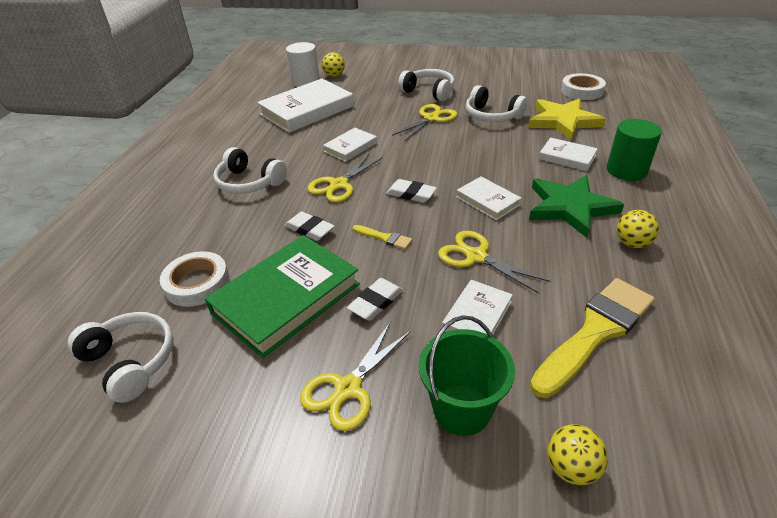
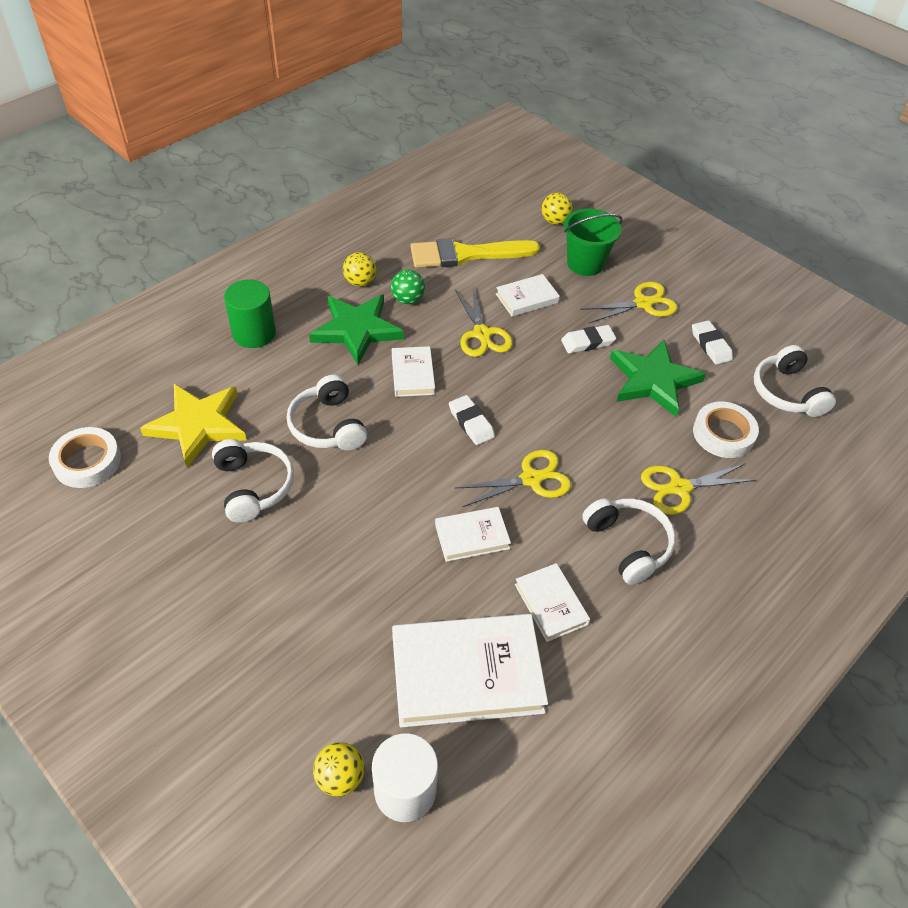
camera: 150 degrees left, 10 degrees up
green book [205,235,360,358] -> green star [610,340,706,417]
white eraser [285,212,335,241] -> white eraser moved to [692,320,733,365]
yellow brush [353,225,412,250] -> none
yellow scissors [392,104,457,141] -> yellow scissors moved to [641,463,756,515]
white headphones [398,69,455,101] -> white headphones moved to [287,375,367,451]
white book [539,138,598,171] -> white book moved to [515,563,590,642]
none -> green ball [391,270,425,304]

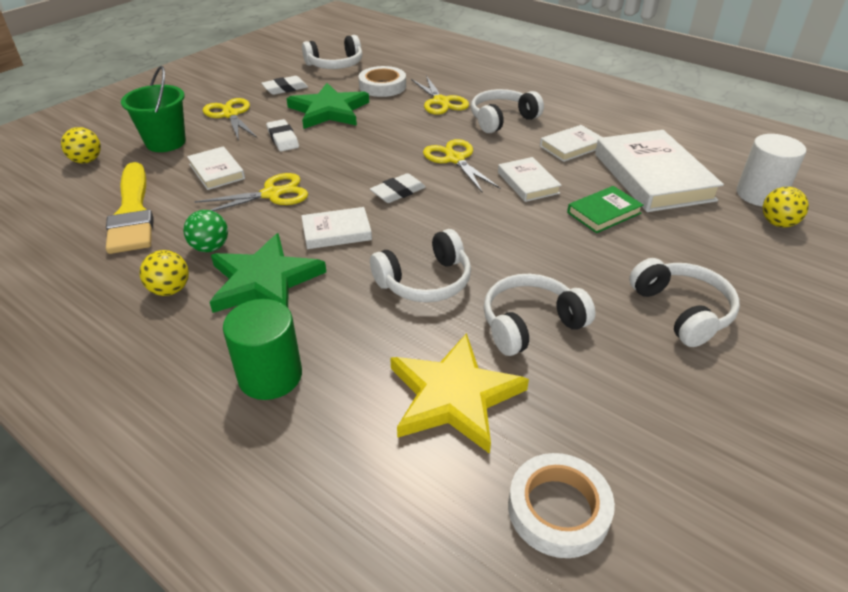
camera: 95 degrees left, 10 degrees down
none -> green book [567,186,644,233]
none -> white headphones [629,258,740,347]

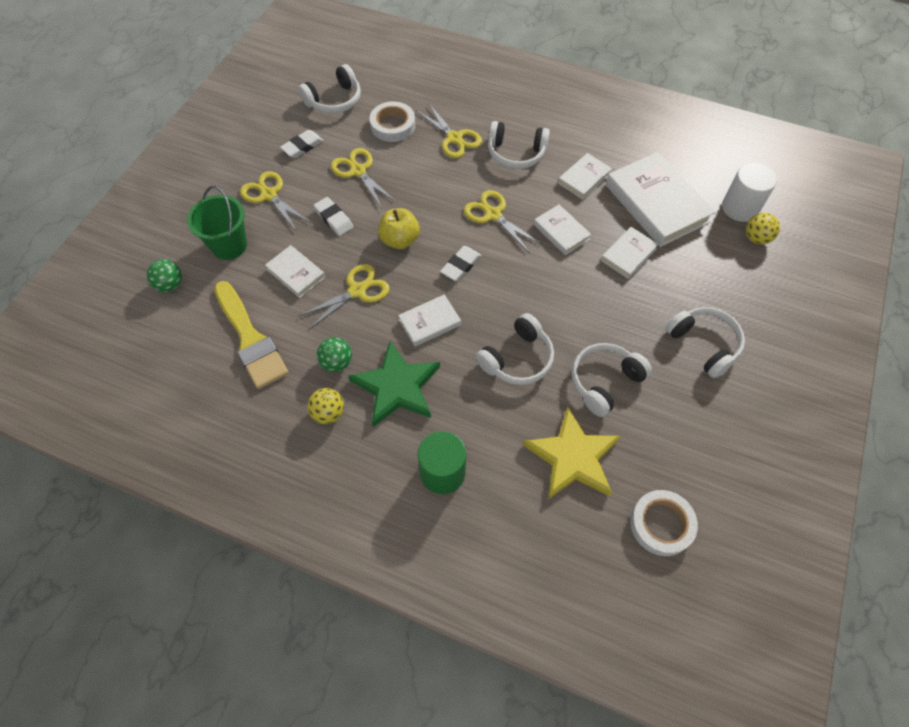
camera: 15 degrees left, 20 degrees up
yellow ball [61,127,101,163] -> green ball [147,259,182,292]
green star [287,83,369,129] -> yellow scissors [331,148,396,208]
white headphones [471,89,544,133] -> white headphones turned 120 degrees counterclockwise [488,121,550,169]
green book [567,186,644,233] -> white book [601,227,659,279]
none -> yellow apple [378,208,420,249]

